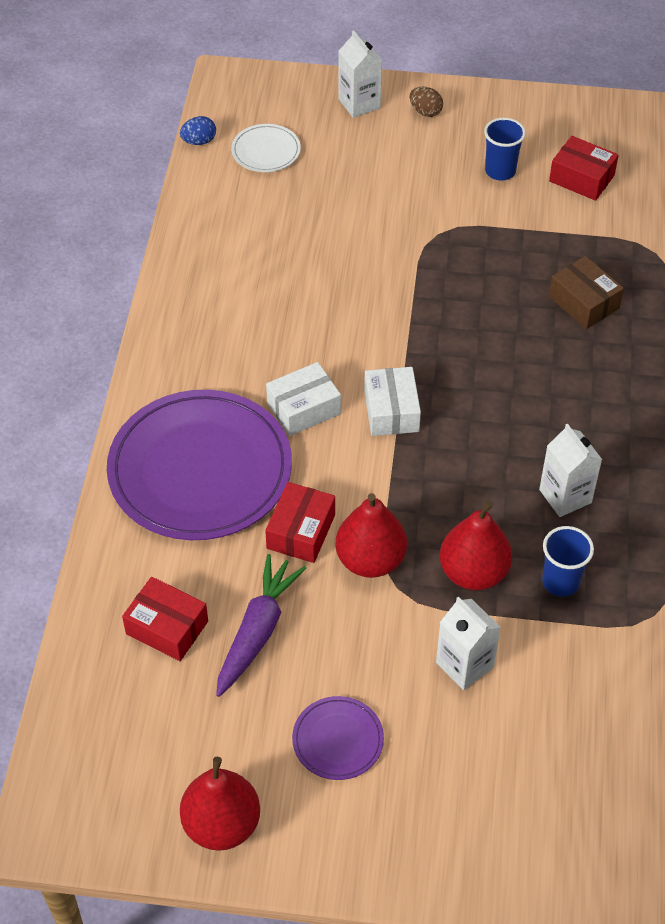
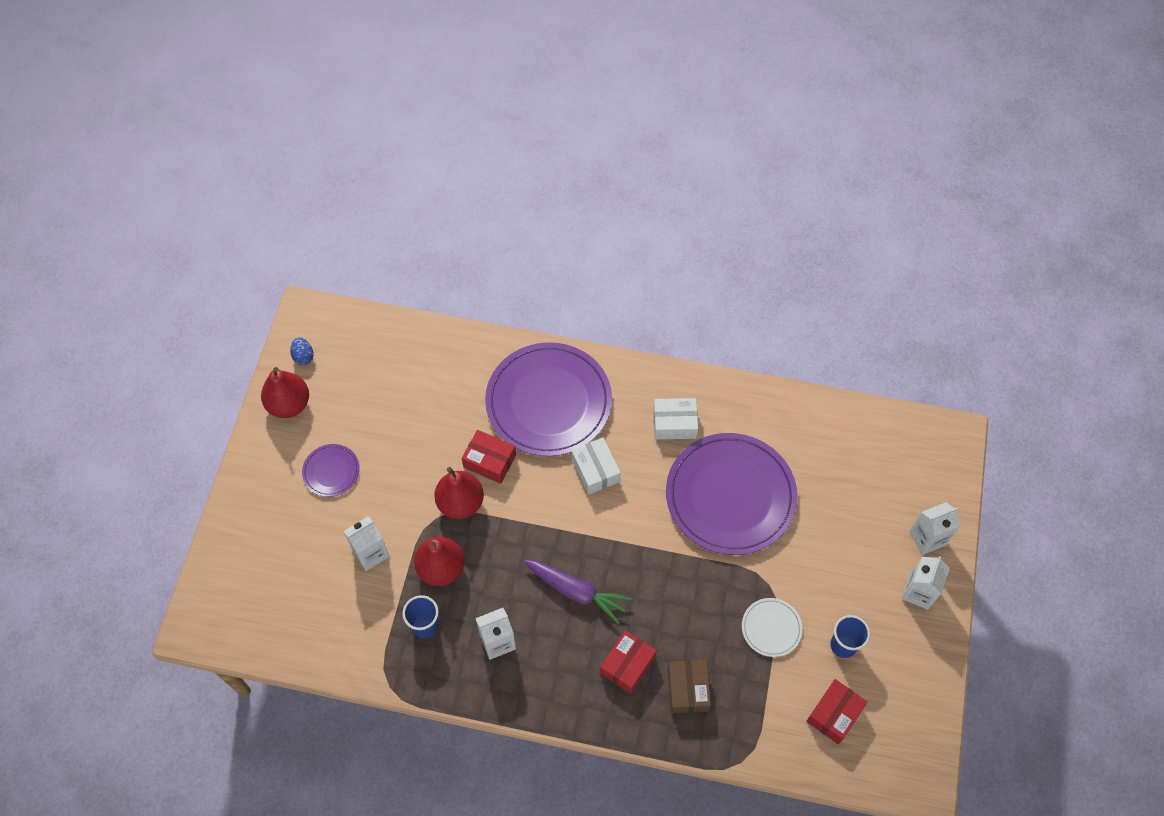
camera: 95 degrees right, 10 degrees up
red box [122,577,208,661] -> red box moved to [600,630,657,694]
blue egg [180,116,216,145] -> blue egg moved to [290,337,314,365]
purple carrot [216,554,306,697] -> purple carrot moved to [523,559,631,624]
white plate [231,124,301,172] -> white plate moved to [742,598,802,657]
white box [364,367,421,436] -> white box moved to [653,398,698,439]
brown egg [410,87,443,117] -> white carton [901,556,950,610]
brown box [549,256,624,329] -> brown box turned 60 degrees counterclockwise [668,660,711,713]
none -> purple plate [666,433,798,555]

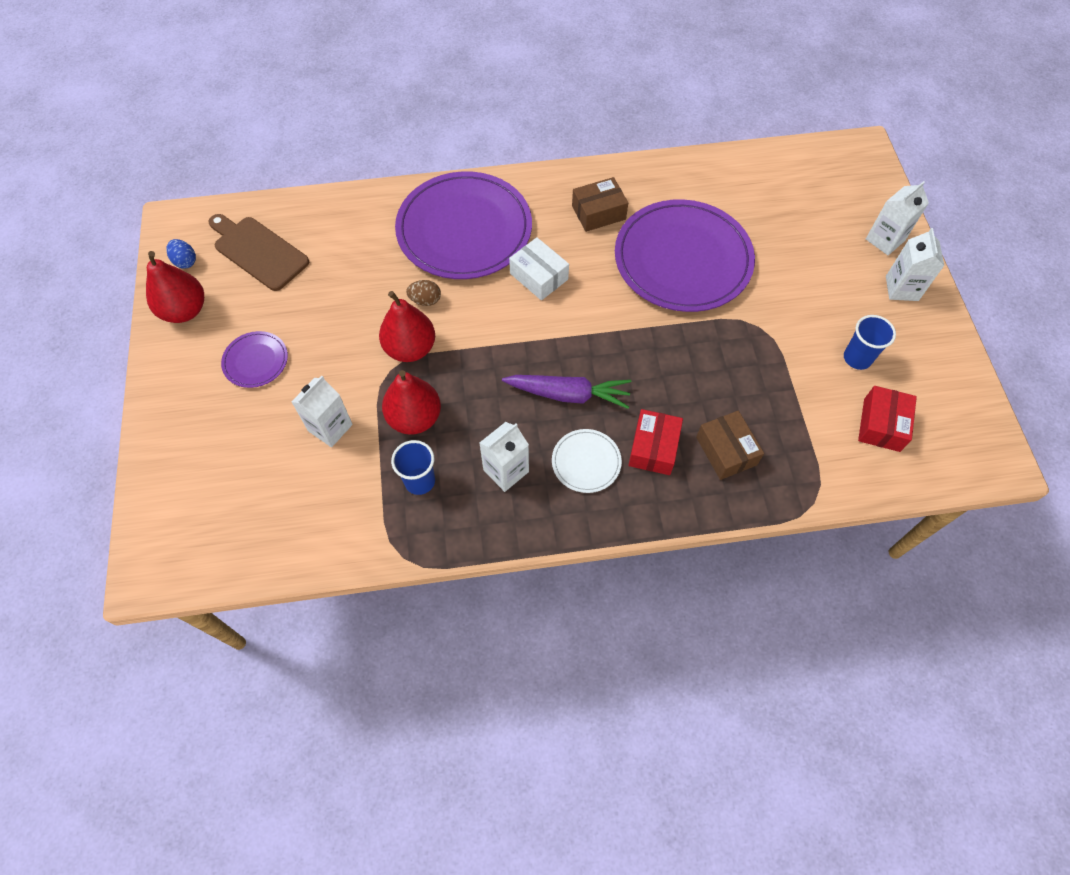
camera: 20 degrees left, 0 degrees up
red box [461,430,516,484] -> brown egg [406,280,441,306]
white box [653,398,698,439] -> brown box [572,177,628,232]
white plate [742,598,802,657] -> white plate moved to [552,429,622,493]
none -> brown cutting board [208,214,309,291]

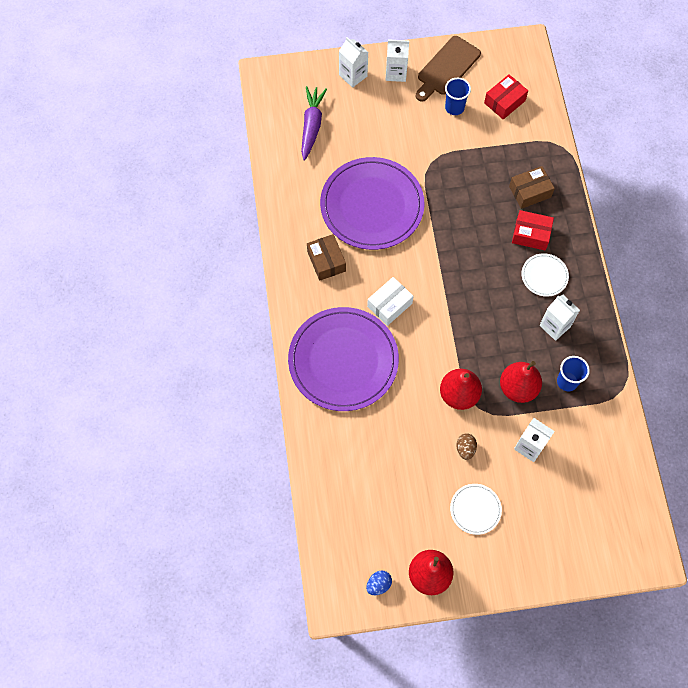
camera: 90 degrees left, 5 degrees up
brown cutting board [208,214,309,291] -> brown cutting board moved to [416,36,481,102]
purple plate [221,331,288,388] -> white plate [450,484,502,535]
brown egg [406,280,441,306] -> brown egg moved to [457,433,477,460]
purple carrot [502,375,631,409] -> purple carrot moved to [301,86,327,161]
red box [858,386,917,452] -> red box turned 60 degrees counterclockwise [484,74,528,119]

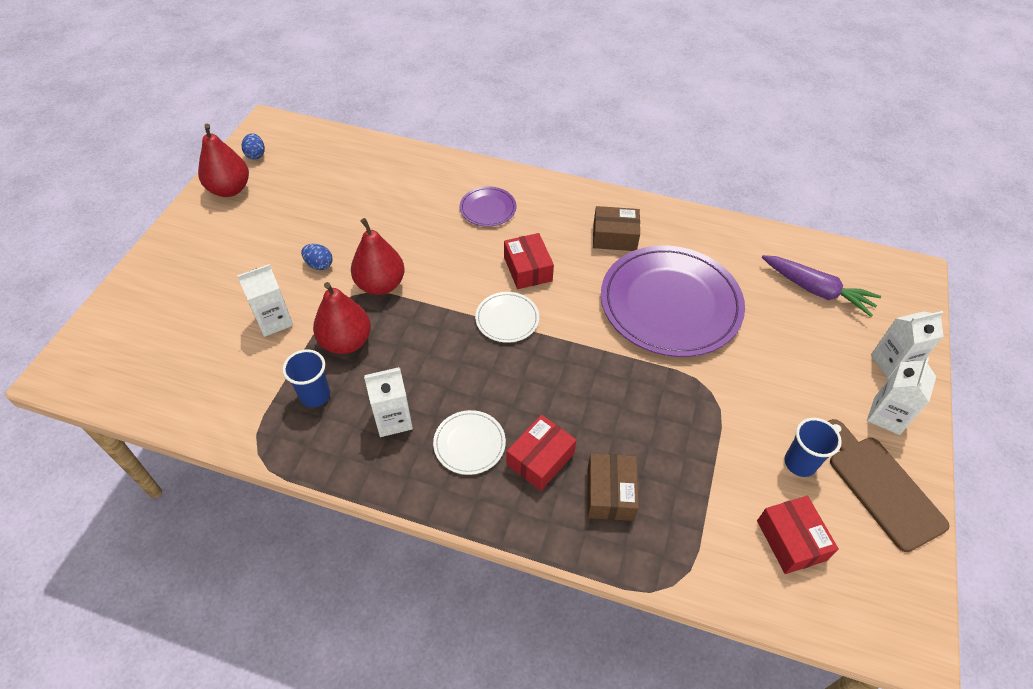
camera: 115 degrees right, 15 degrees down
purple plate [288,307,399,411] -> purple plate [460,187,516,227], size x0.44
white box [367,277,414,326] -> red box [504,233,554,289]
white plate [450,484,502,535] -> white plate moved to [475,292,539,343]
brown egg [457,433,477,460] -> blue egg [301,244,333,270]

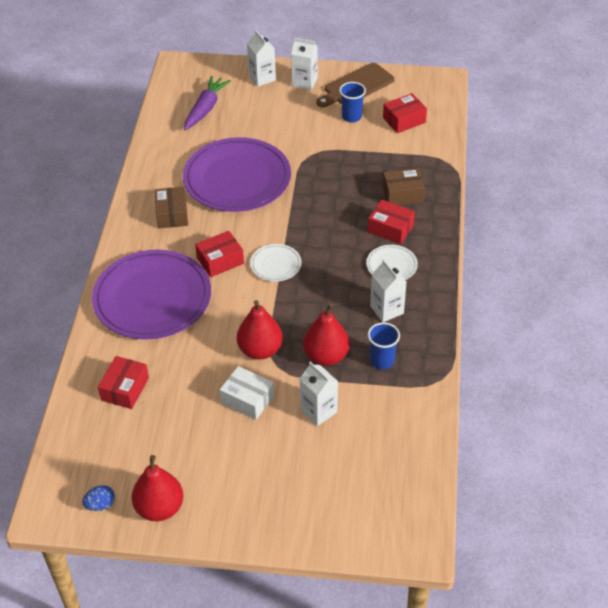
camera: 100 degrees left, 5 degrees down
blue egg [301,244,333,270] -> white box [220,366,274,420]
purple plate [460,187,516,227] -> purple plate [92,250,211,339], size x2.26
none -> red box [98,356,149,409]

